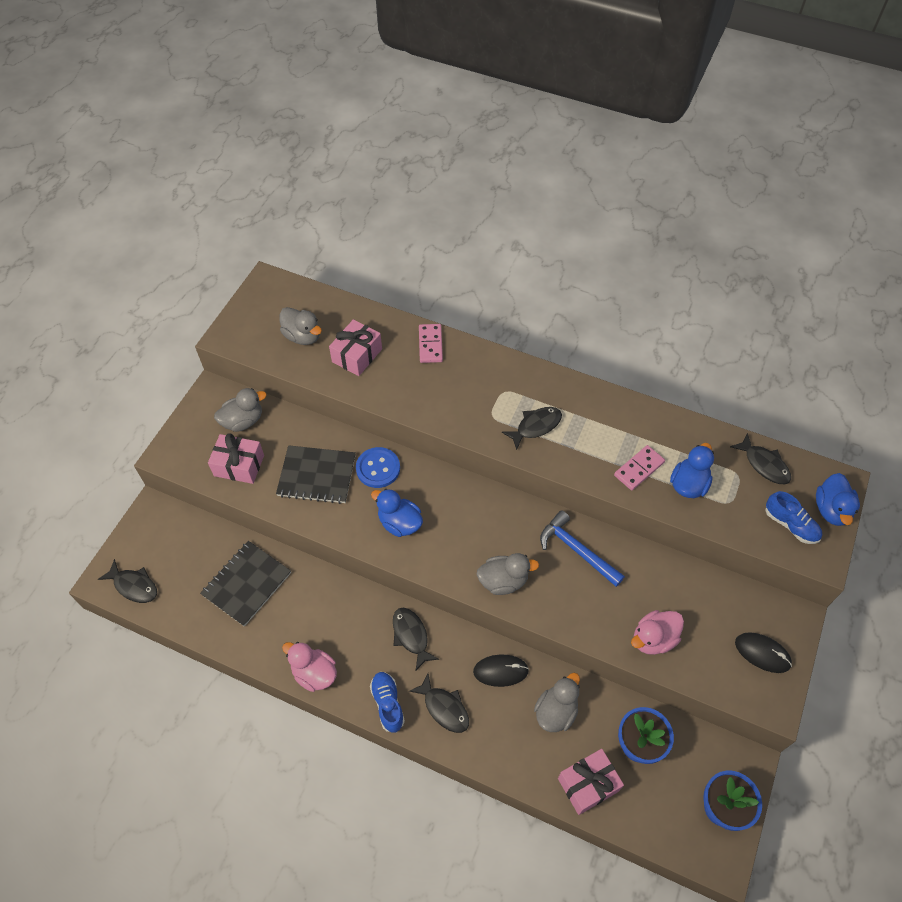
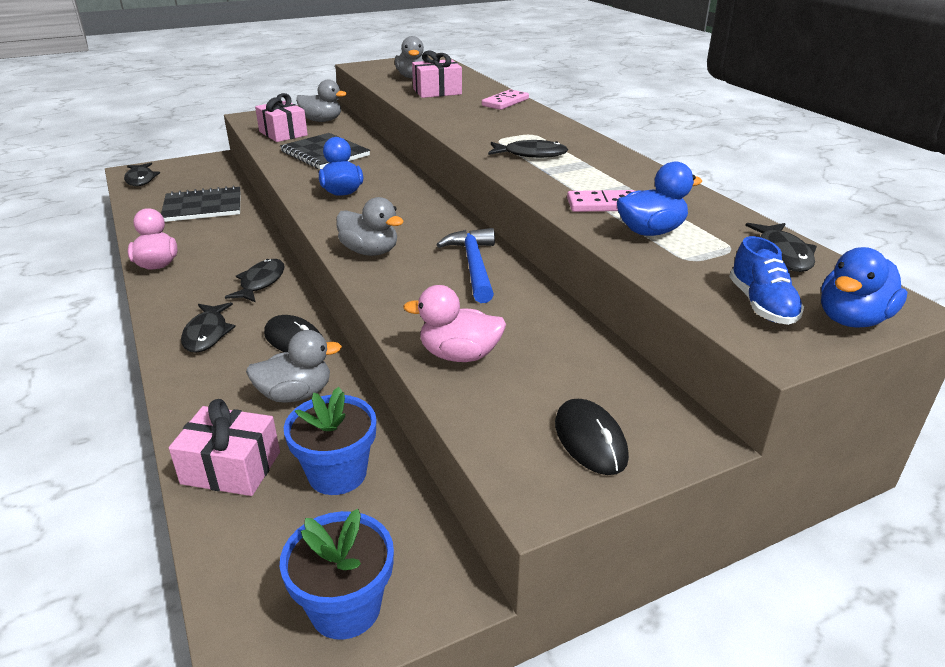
camera: 40 degrees right, 25 degrees down
blue button [356,447,400,488] -> none
blue shoe [370,672,405,733] -> none

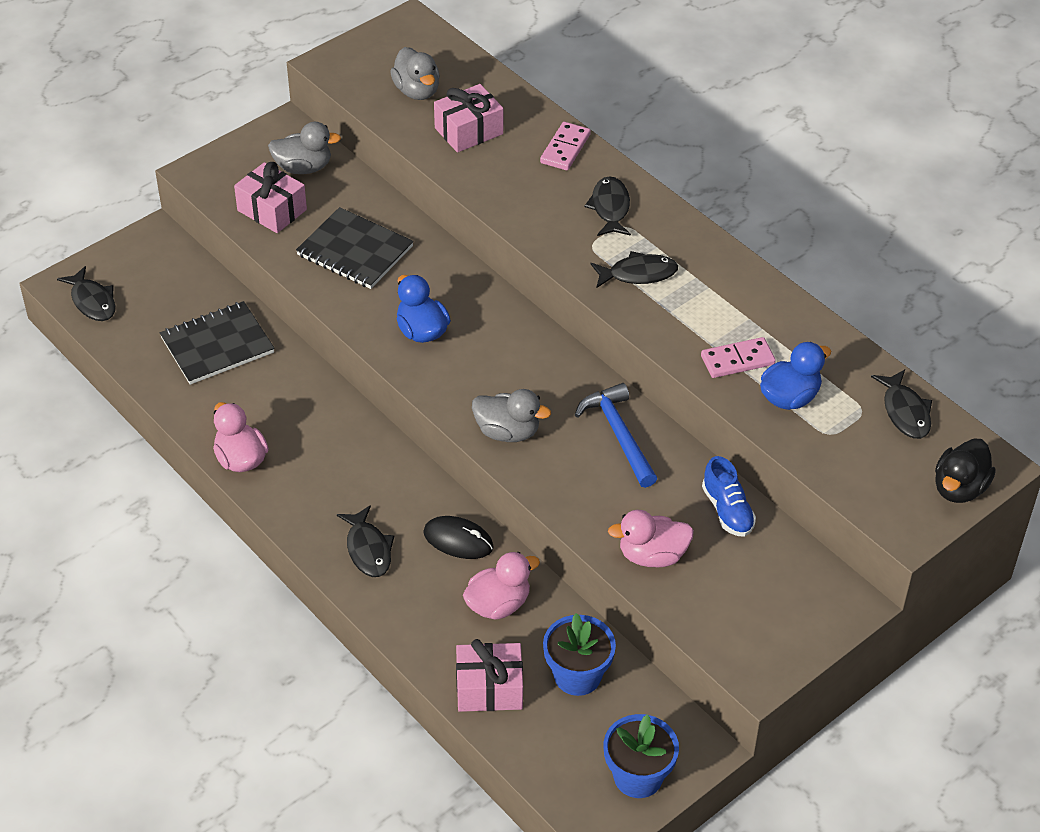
camera: 15 degrees left, 15 degrees up
black fish [225,259,285,302] -> black fish moved to [584,176,631,236]
grey duck [246,330,342,403] -> pink duck [463,552,540,620]
black mouse [555,399,629,475] -> none
blue shoe [729,236,804,325] -> blue shoe moved to [702,456,756,537]
blue duck [821,247,908,328] -> black duck [935,438,996,503]

